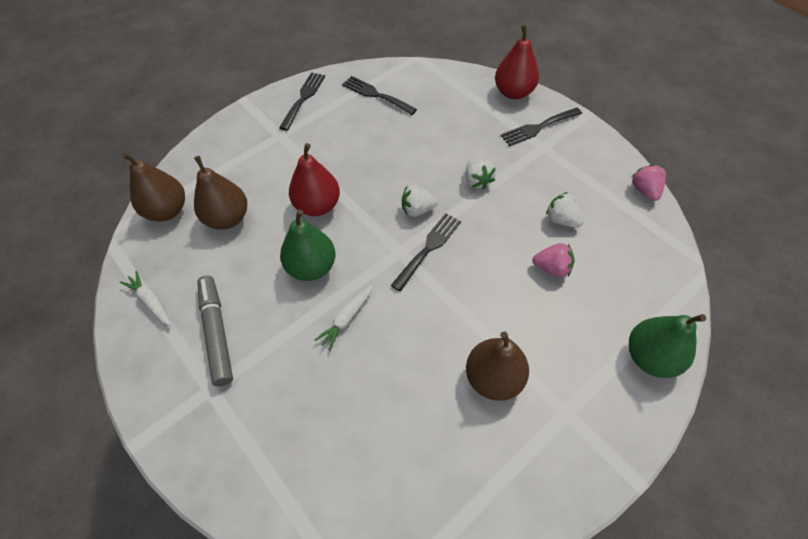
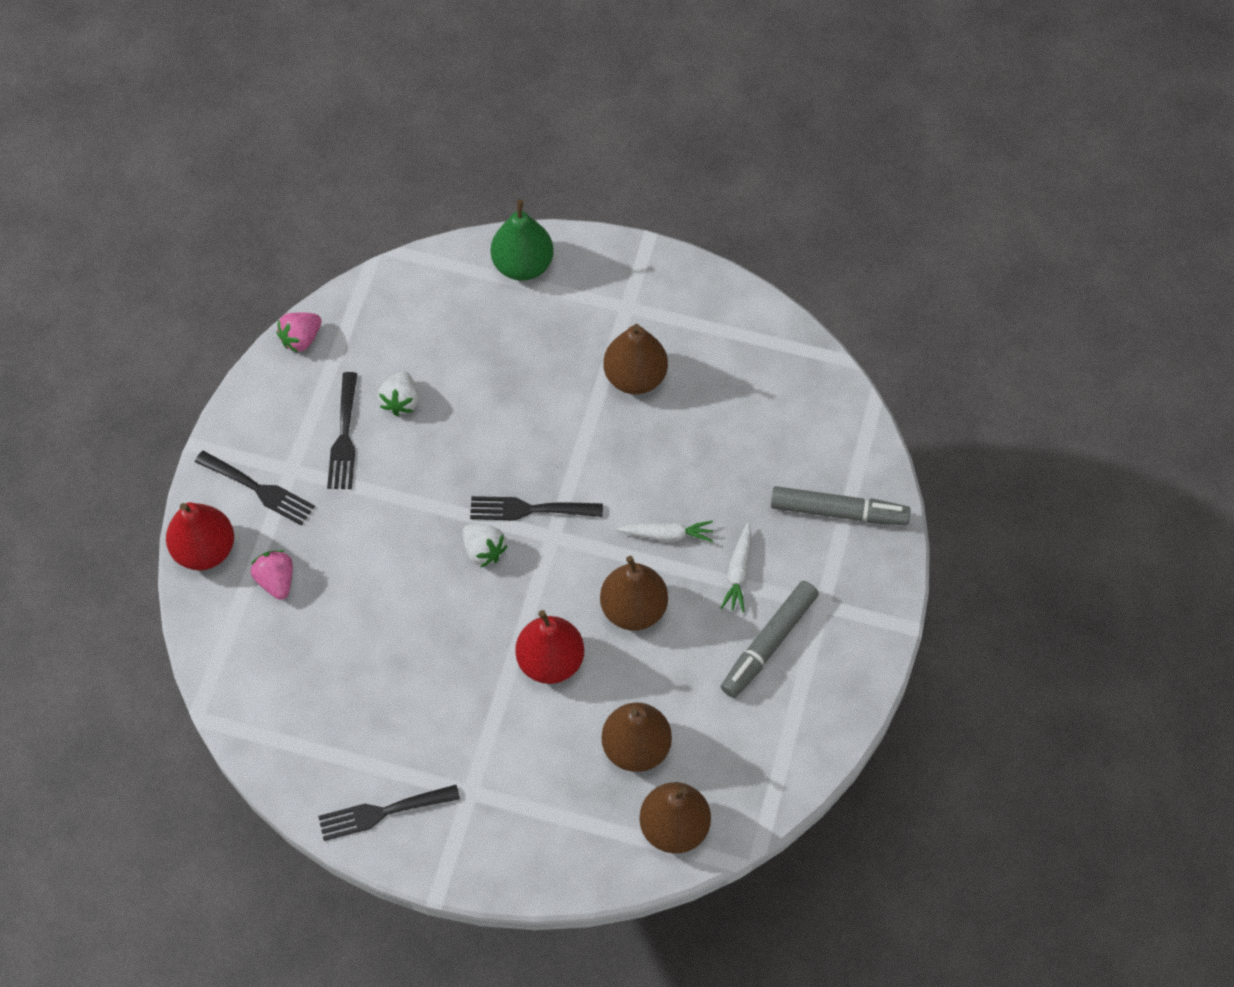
camera: 125 degrees left, 5 degrees up
white carrot [120,270,172,326] -> white carrot moved to [721,523,751,612]
green pear [280,209,336,281] -> brown pear [600,556,668,631]
black fork [342,76,417,115] -> black fork moved to [327,372,357,489]
white strawberry [466,158,496,190] -> none
pink strawberry [532,243,574,277] -> pink strawberry moved to [251,550,293,600]
none -> grey marker [771,486,911,525]

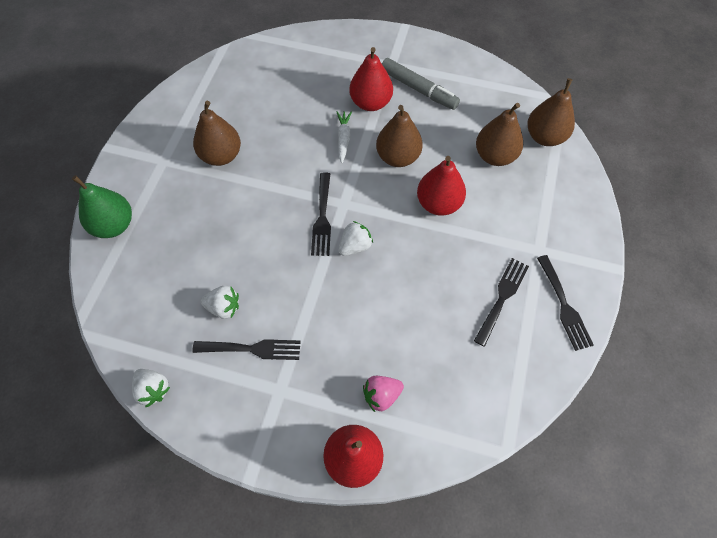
camera: 90 degrees left, 0 degrees up
black fork [195,451,315,525] -> black fork moved to [474,258,529,347]
pink strawberry [277,312,322,353] -> white strawberry [132,369,170,407]
white carrot [721,523,751,612] -> red pear [349,47,393,111]
grey marker [771,486,911,525] -> none

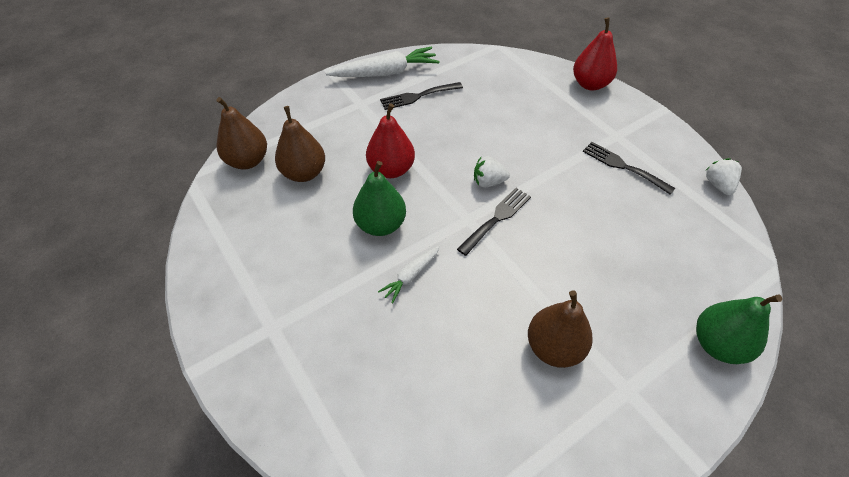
camera: 140 degrees left, 10 degrees down
white strawberry [200,286,239,319] -> none
red pear [349,47,393,111] -> none
pink strawberry [363,376,404,412] -> none
brown pear [376,105,423,167] -> green pear [353,161,406,236]
grey marker [382,58,460,110] -> none
black fork [537,255,594,351] -> white carrot [326,47,440,77]

